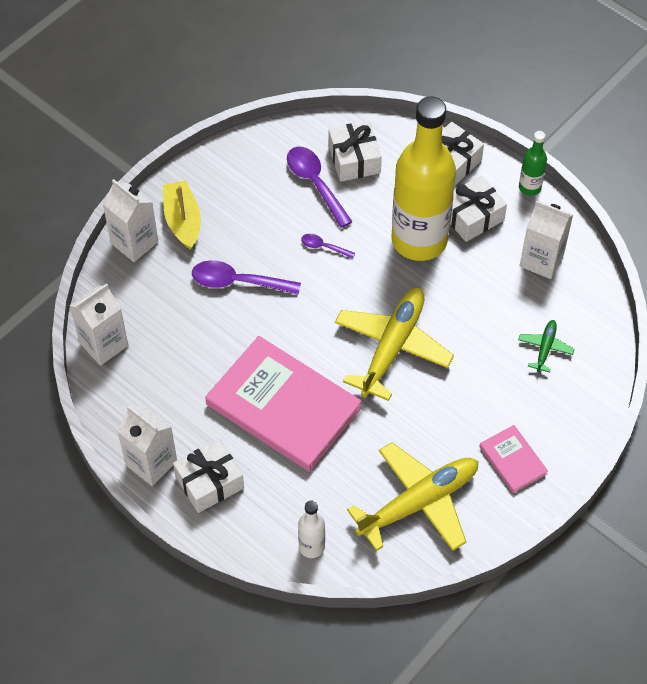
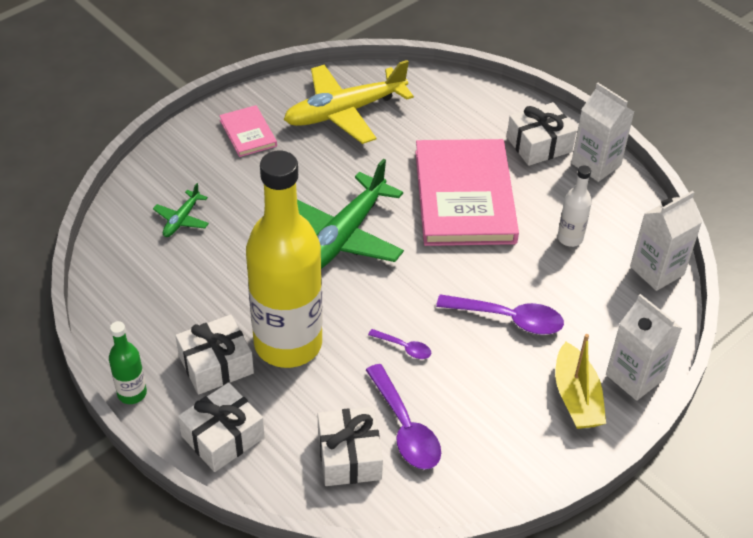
camera: 175 degrees left, 10 degrees down
pink book [205,336,362,472] -> pink book turned 45 degrees clockwise [415,139,519,246]
white bottle [298,501,325,558] -> white bottle moved to [557,165,592,247]
yellow plane [335,288,454,401] -> green plane [297,159,404,269]
white carton [520,200,573,279] -> none

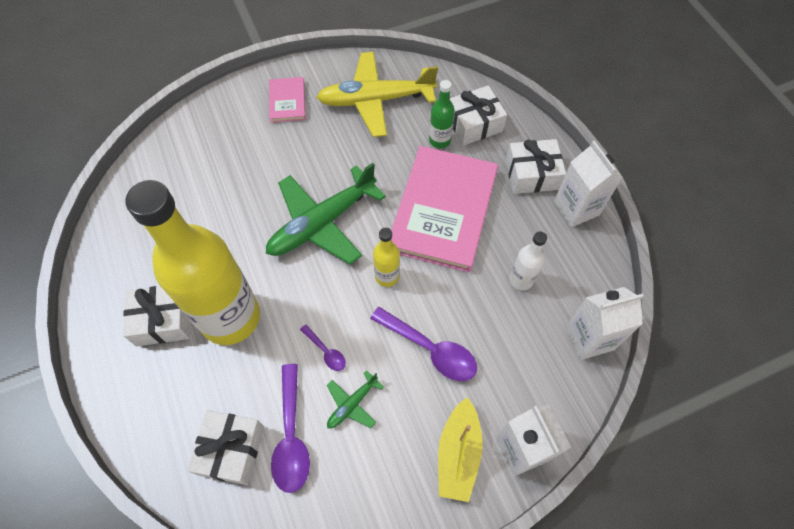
camera: 20 degrees right, 15 degrees up
green bottle [109,321,147,404] -> green bottle moved to [429,80,455,148]
green plane [153,183,209,237] -> green plane moved to [327,370,384,428]
white gift [178,382,265,472] -> white gift moved to [449,85,507,146]
none -> yellow bottle [373,228,400,287]

